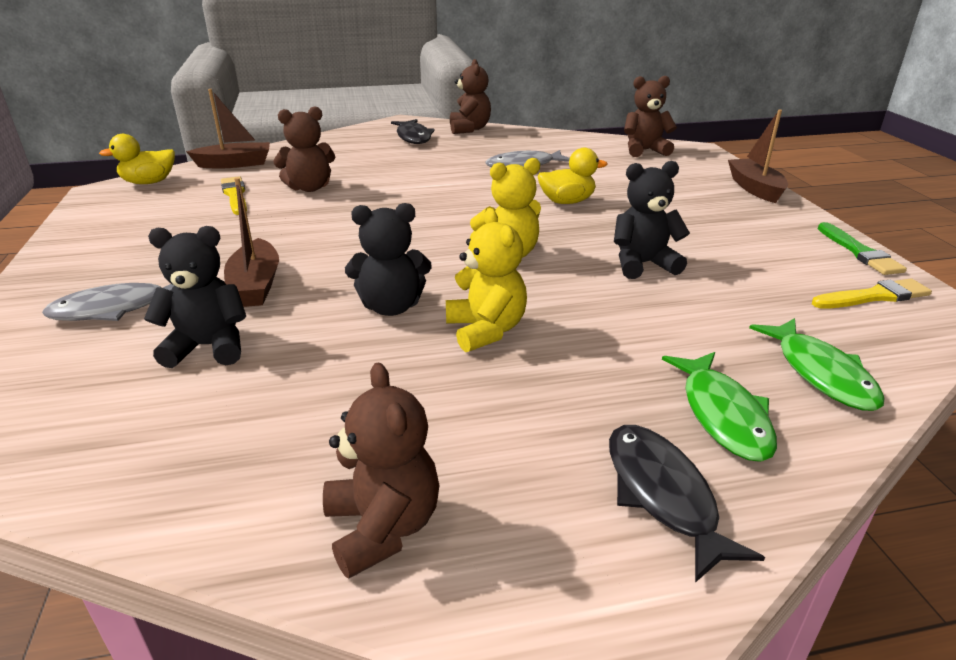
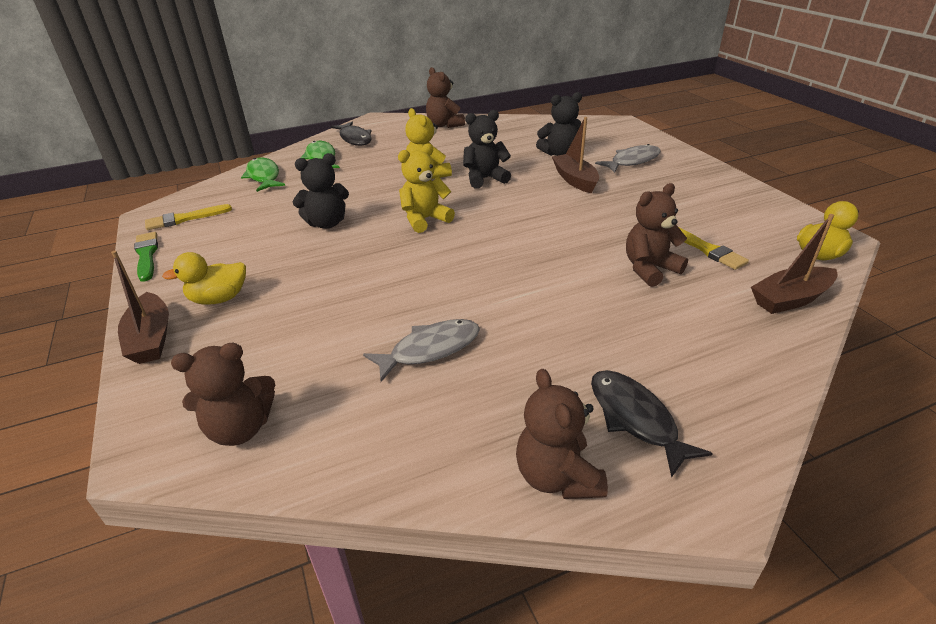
camera: 170 degrees right, 5 degrees up
yellow duck [538,148,608,204] -> yellow duck moved to [162,252,246,305]

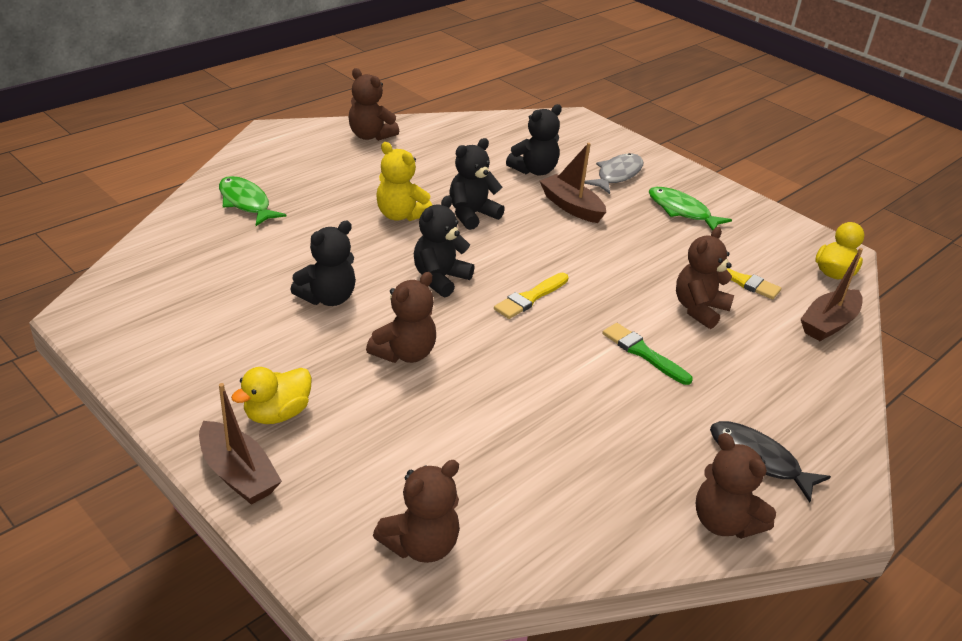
camera: 25 degrees left, 0 degrees up
green brush [134,232,158,282] -> green brush moved to [602,323,693,385]
yellow brush [145,204,232,230] -> yellow brush moved to [494,273,569,319]
green fish [241,157,285,192] -> green fish moved to [649,187,732,231]
black fish [331,122,372,146] -> none
grey fish [363,319,480,382] -> none
yellow teddy bear [398,143,455,233] -> black teddy bear [414,196,474,297]
none -> brown teddy bear [366,272,436,363]

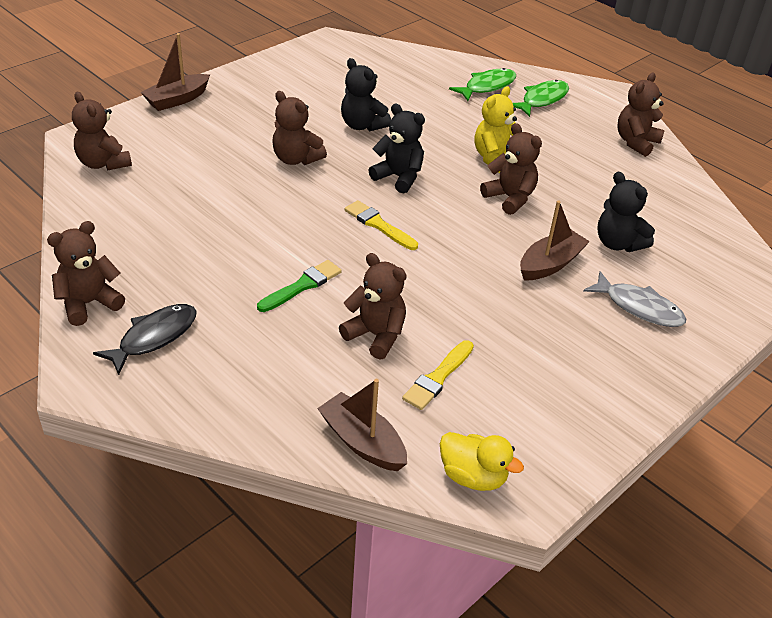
camera: 90 degrees right, 5 degrees up
yellow duck [231,367,312,424] -> none
black teddy bear [449,138,505,230] -> brown teddy bear [480,123,542,215]
green fish [649,187,732,231] -> green fish moved to [513,80,569,117]

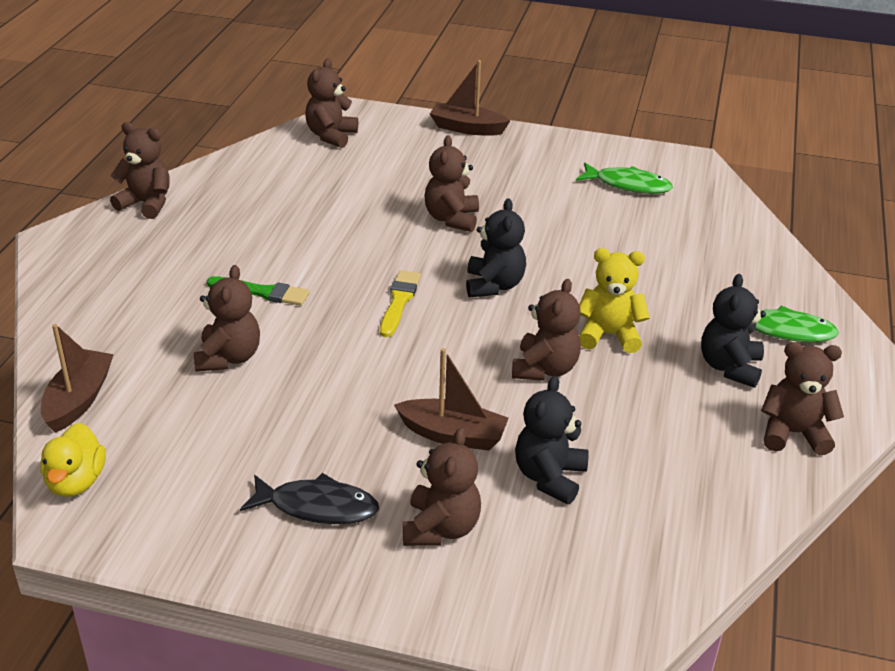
camera: 60 degrees right, 5 degrees down
black fish [93,304,197,375] -> black fish moved to [240,473,379,524]
black teddy bear [341,58,391,132] -> black teddy bear moved to [701,274,766,388]
yellow brush [402,340,474,410] -> none
green fish [449,68,516,101] -> green fish moved to [576,163,673,194]
grey fish [584,271,686,327] -> brown teddy bear [403,428,481,546]

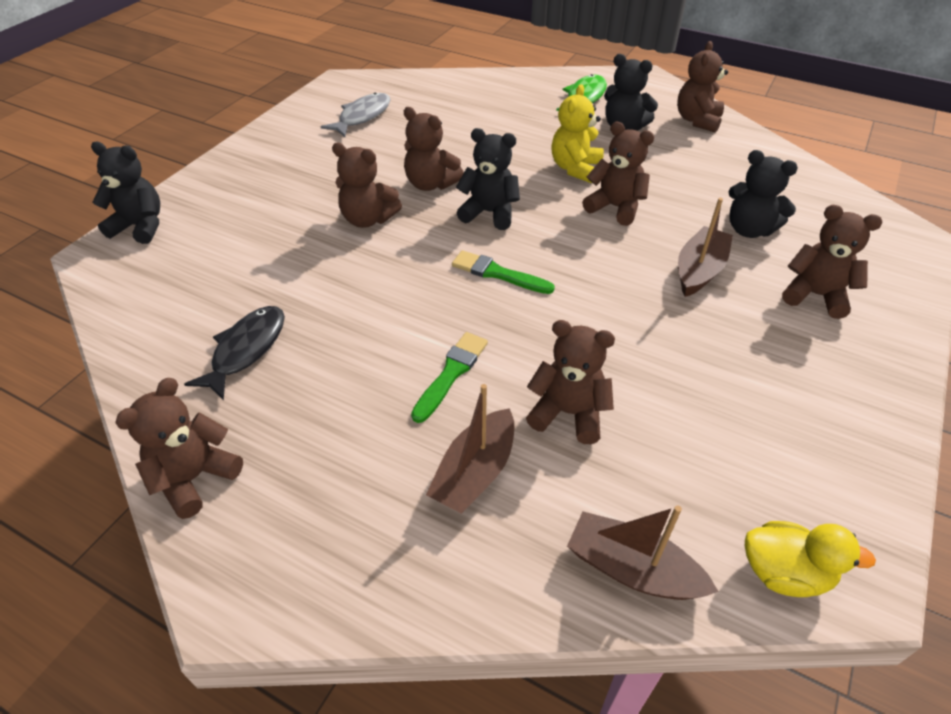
camera: 75 degrees left, 10 degrees up
black fish [240,473,379,524] -> black fish moved to [184,306,285,400]
brown teddy bear [305,58,358,148] -> brown teddy bear moved to [404,107,464,191]
yellow brush [380,270,421,337] -> green brush [452,250,555,294]
brown boat [430,60,510,136] -> brown boat moved to [426,384,514,514]
green fish [576,163,673,194] -> grey fish [321,93,390,137]
none -> black teddy bear [91,142,160,244]

